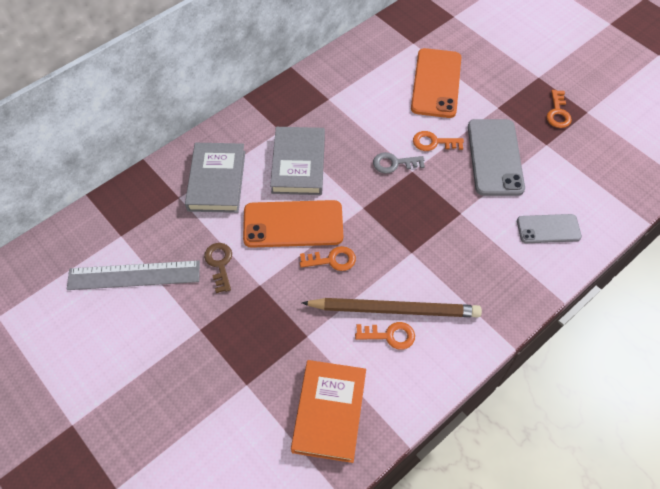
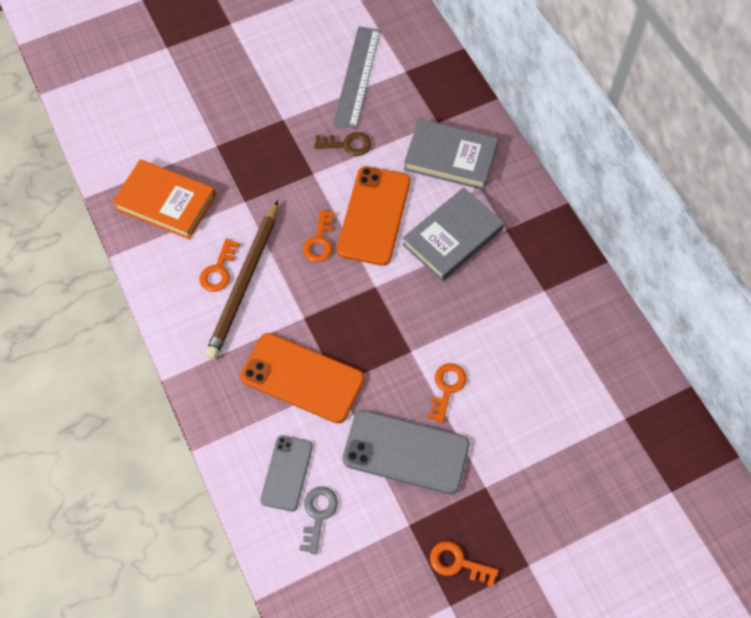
camera: 105 degrees right, 5 degrees up
grey book [270,127,325,195] -> grey book turned 60 degrees counterclockwise [402,187,504,281]
grey key [373,152,425,174] -> grey key moved to [299,487,338,554]
orange phone [411,48,461,118] -> orange phone moved to [240,333,364,423]

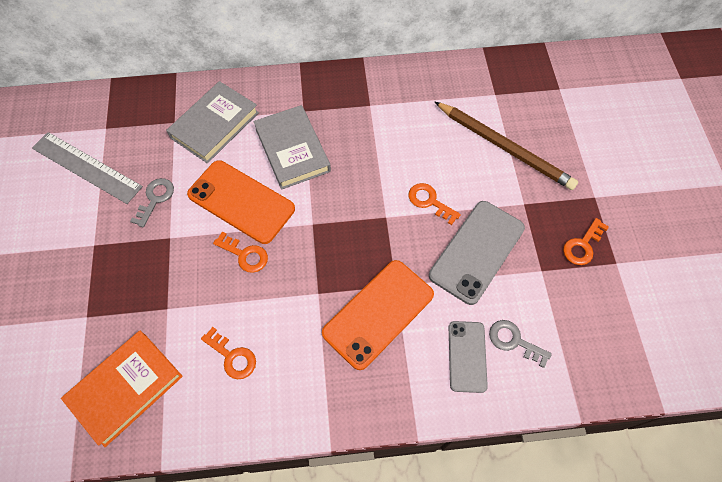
camera: 70 degrees left, 0 degrees up
brown pencil [205,200,278,360] -> brown pencil moved to [434,101,578,190]
grey phone [260,435,313,511] -> grey phone turned 60 degrees clockwise [449,321,488,393]
brown key [314,132,371,156] -> grey key [130,178,174,228]

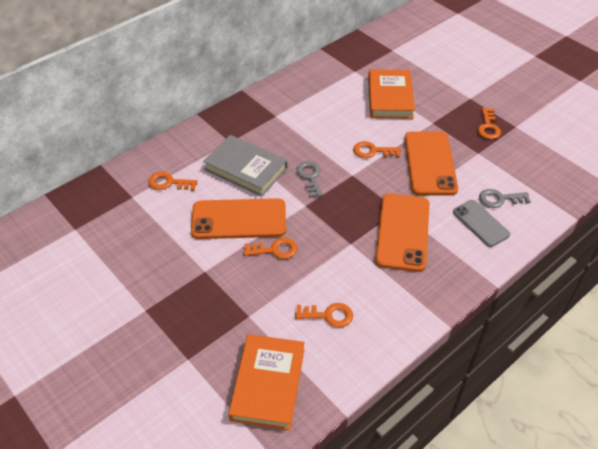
camera: 35 degrees left, 15 degrees down
grey ruler [32,132,143,204] -> none
grey key [130,178,174,228] -> grey key moved to [297,161,323,198]
grey book [166,81,259,164] -> orange key [148,172,198,191]
grey phone [429,201,525,305] -> orange phone [405,132,458,196]
brown pencil [434,101,578,190] -> orange book [368,69,415,119]

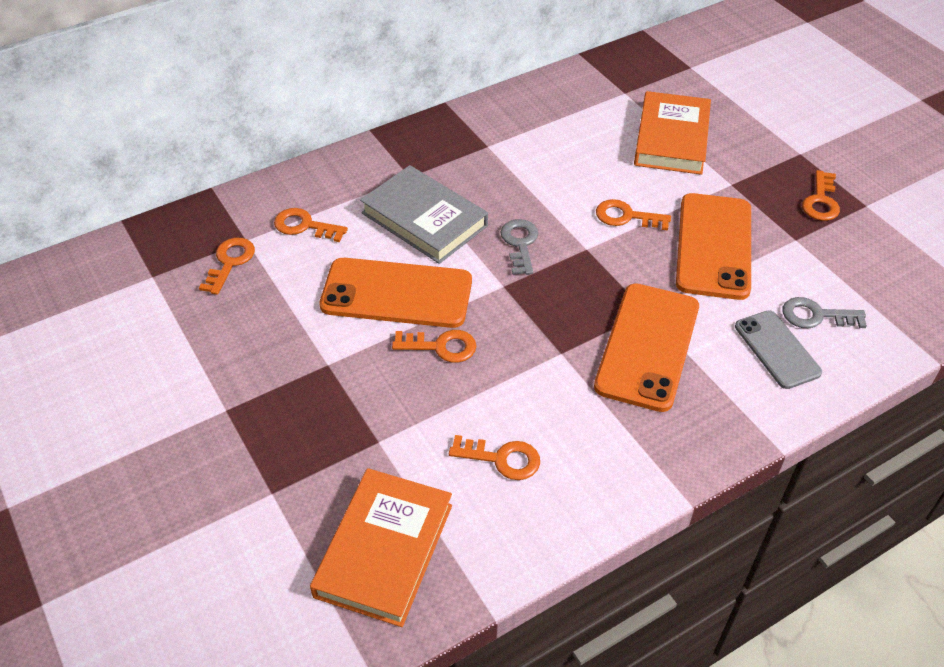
camera: 10 degrees right, 0 degrees up
none -> orange key [199,238,255,295]

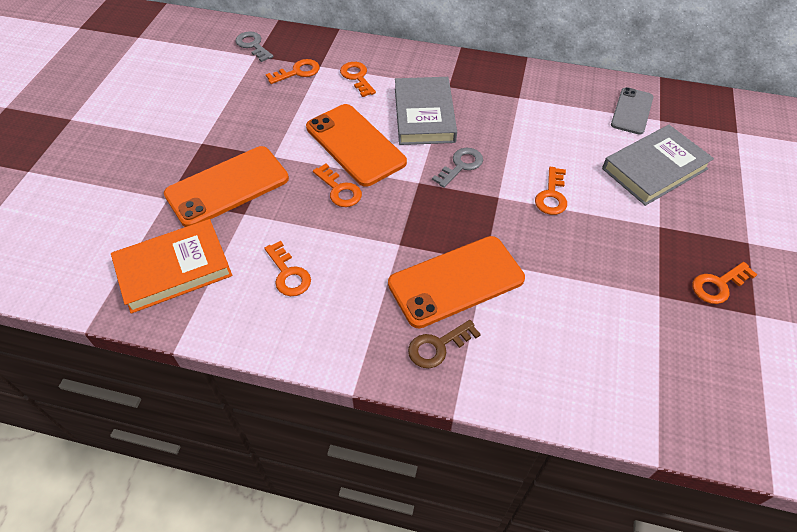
camera: 45 degrees right, 5 degrees up
orange key [596,199,671,231] -> orange key turned 135 degrees counterclockwise [535,167,567,215]
orange book [634,91,711,175] -> grey book [602,125,714,206]
orange phone [676,193,751,300] -> orange phone moved to [164,146,289,227]
grey phone [735,310,822,389] -> grey phone moved to [611,87,653,135]
grey key [783,297,867,328] -> grey key moved to [235,31,274,62]
none -> brown key [408,320,481,368]

